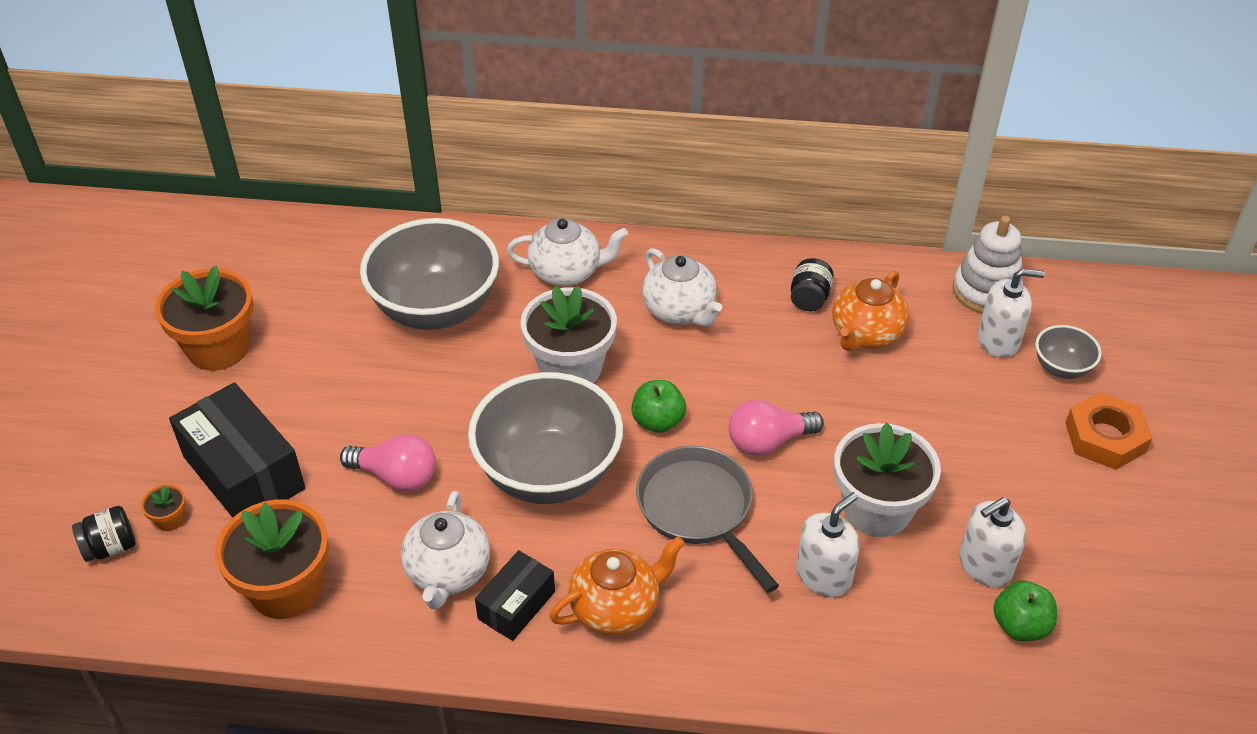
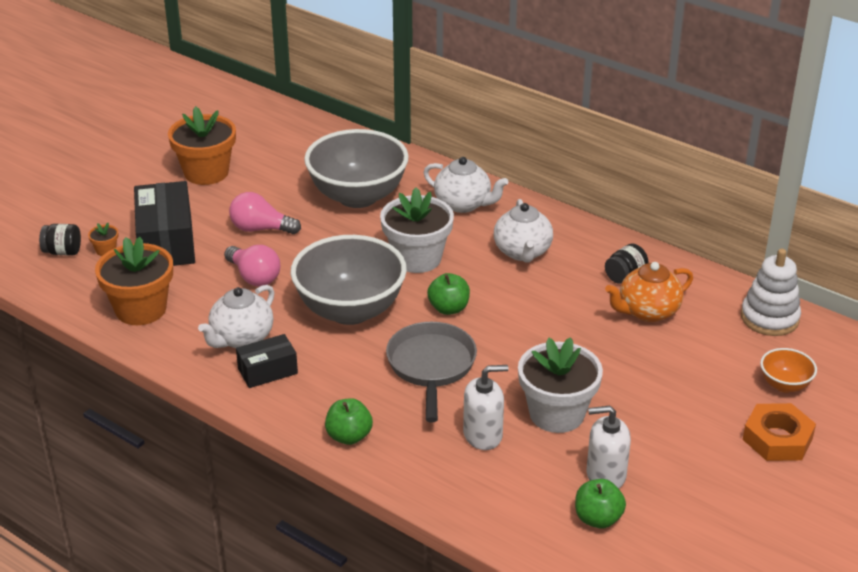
camera: 30 degrees right, 10 degrees down
orange teapot [549,536,685,635] -> none
pink light bulb [729,400,824,456] -> pink light bulb moved to [229,192,301,234]
white soap dispenser [978,269,1045,358] -> none
grey bowl [1035,325,1102,379] -> orange bowl [760,348,817,393]
none -> green apple [325,398,373,445]

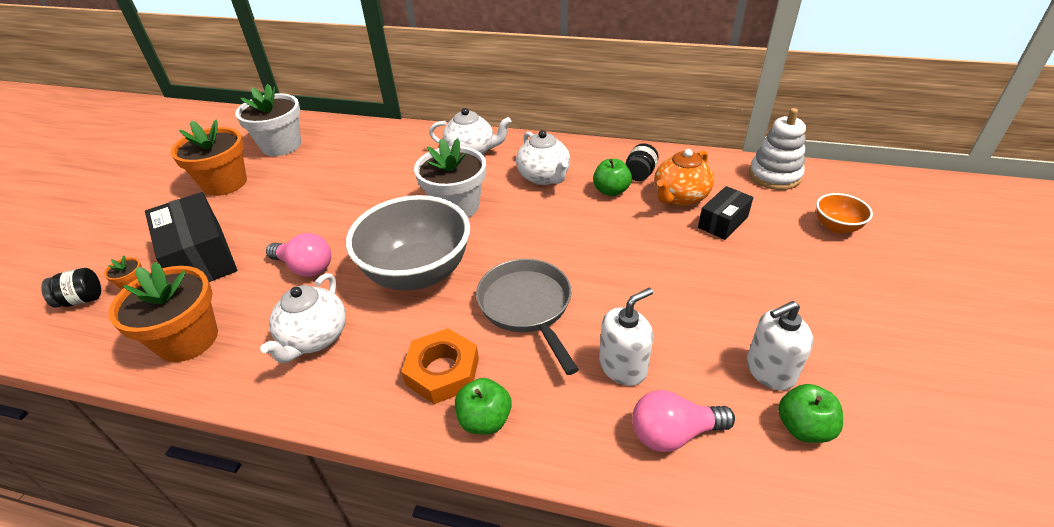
camera: 20 degrees left, 5 degrees up
pink light bulb [229,192,301,234] -> pink light bulb moved to [632,390,735,452]
black box [236,334,298,388] -> black box moved to [698,186,753,240]
grey bowl [304,129,409,208] -> none
green apple [427,273,470,315] -> green apple moved to [593,159,632,196]
white flower pot [518,337,603,433] -> white flower pot moved to [235,84,301,156]
orange nut [743,403,816,461] -> orange nut moved to [401,328,479,404]

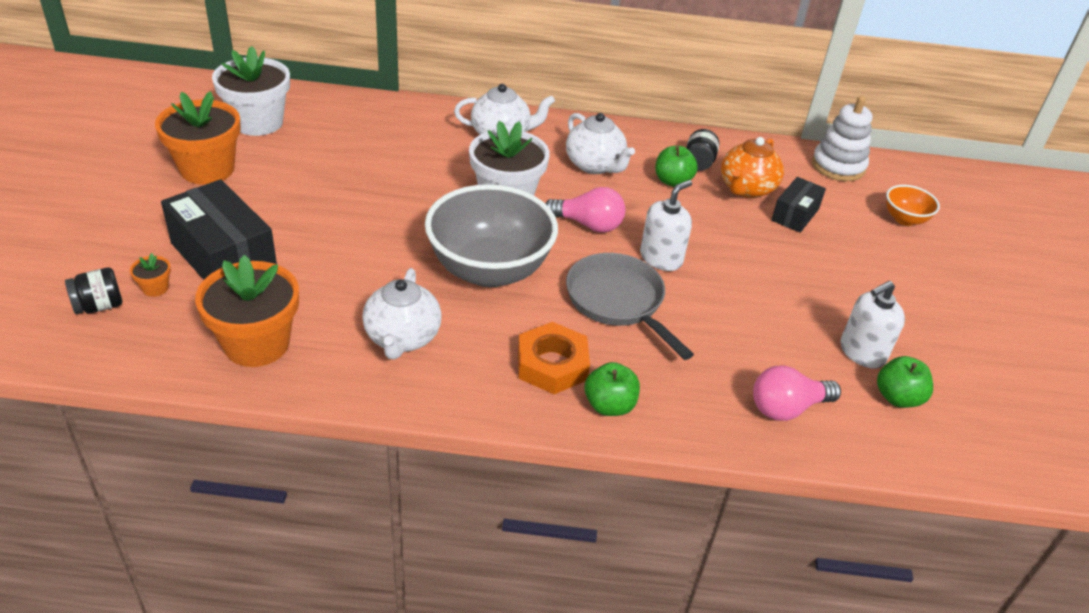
camera: 15 degrees left, 0 degrees up
pink light bulb [266,233,331,277] -> pink light bulb moved to [545,187,625,233]
white soap dispenser [599,288,653,386] -> white soap dispenser moved to [640,180,692,271]

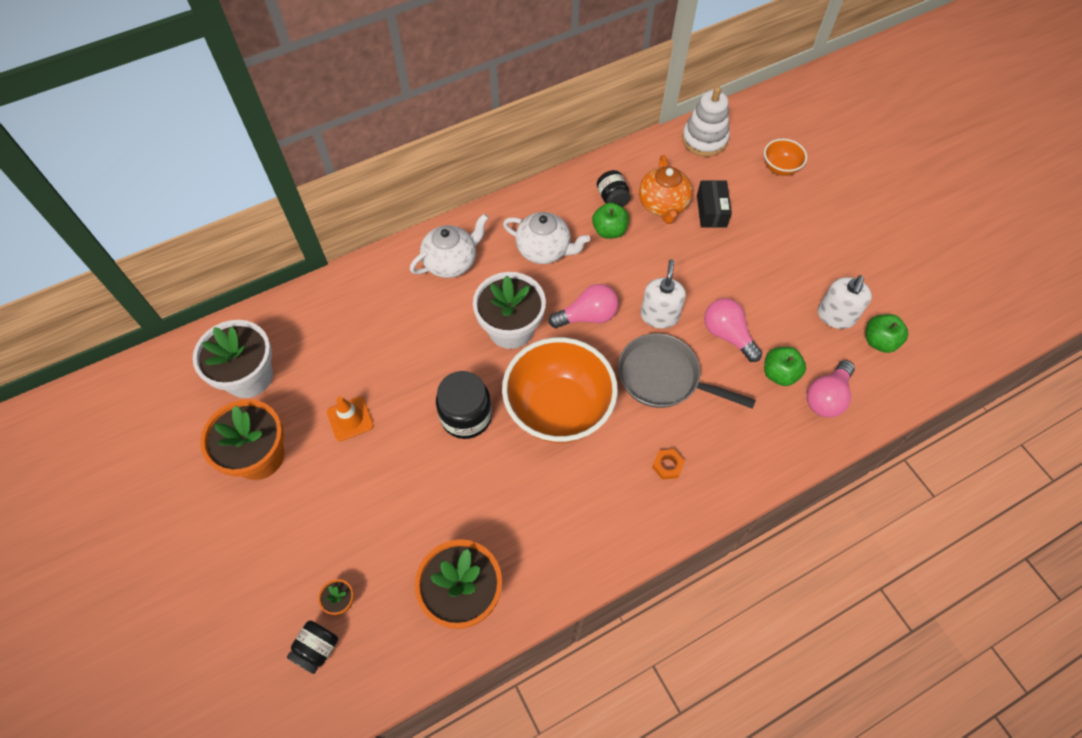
camera: 30 degrees left, 20 degrees up
black box [161,179,277,280] -> none
white teapot [362,268,442,359] -> none
grey bowl [425,184,558,287] -> orange bowl [502,337,618,443]
orange nut [518,322,590,394] -> orange nut [652,449,685,480], size x0.50
green apple [585,362,640,416] -> green apple moved to [764,347,806,386]
none -> orange traffic cone [327,396,374,441]
none -> black jar [436,371,492,439]
none -> pink light bulb [704,298,762,362]

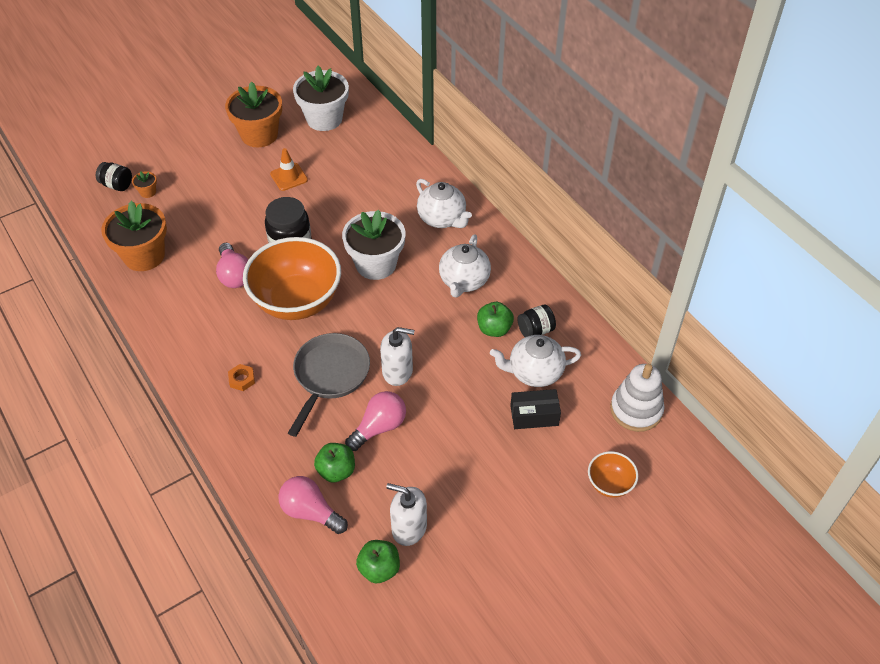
camera: 85 degrees right, 10 degrees down
pink light bulb [549,284,619,328] -> pink light bulb moved to [216,243,248,288]
orange teapot [639,155,692,224] -> white teapot [490,335,581,387]

